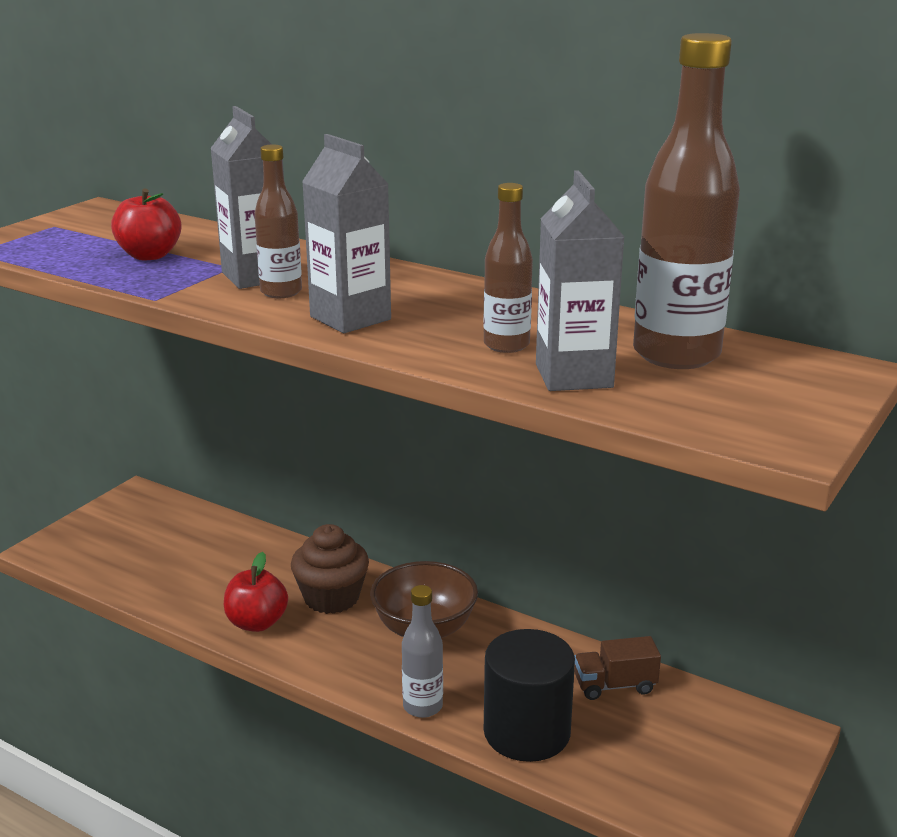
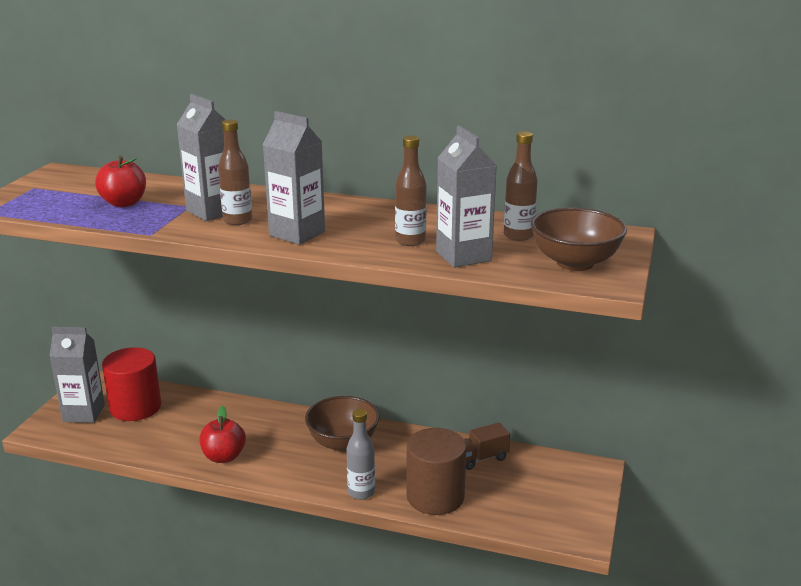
camera: 15 degrees left, 0 degrees up
brown cupcake [291,524,369,614] -> none
black cylinder [484,629,575,762] -> brown cylinder [406,428,466,515]
brown bottle [633,33,740,369] -> brown bottle [504,131,538,241], size x0.54
none -> grey carton [50,327,105,423]
none -> red cylinder [102,347,161,421]
none -> brown bowl [531,207,627,271]

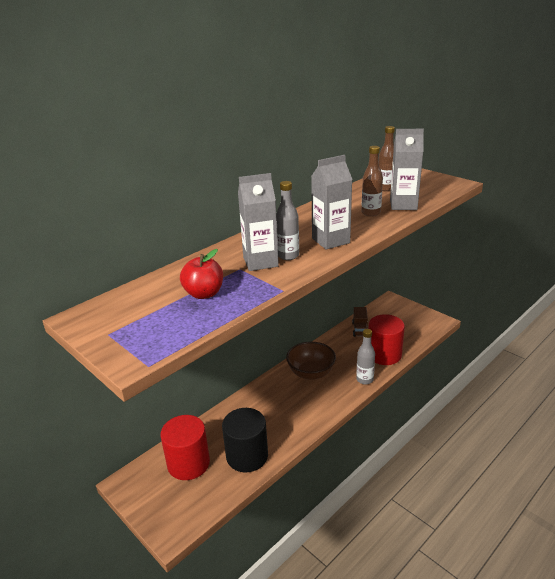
camera: 60 degrees left, 5 degrees up
grey carton [50,327,105,423] -> none
red apple [199,406,246,463] -> none
brown bottle [218,120,252,225] -> grey bottle [276,181,299,260]
brown cylinder [406,428,466,515] -> red cylinder [368,314,405,365]
brown bowl [531,207,627,271] -> none
none -> black cylinder [222,408,268,472]

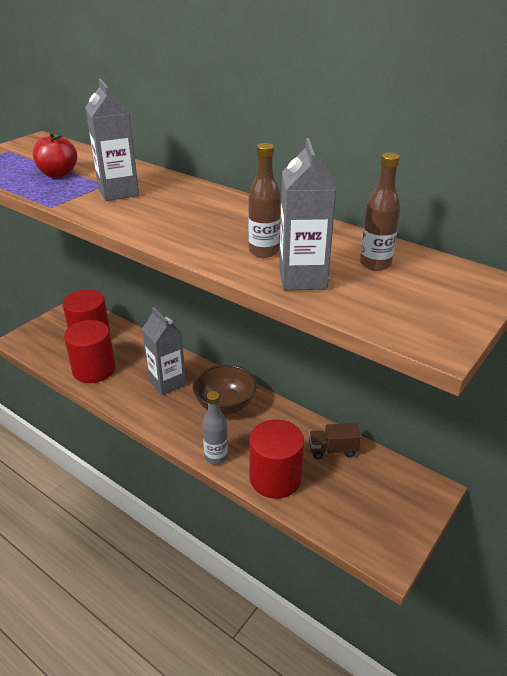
camera: 80 degrees right, 5 degrees up
black cylinder [222,408,268,472] -> red cylinder [64,320,116,383]
grey bottle [276,181,299,260] -> none
grey carton [311,155,353,250] -> grey carton moved to [142,307,186,395]

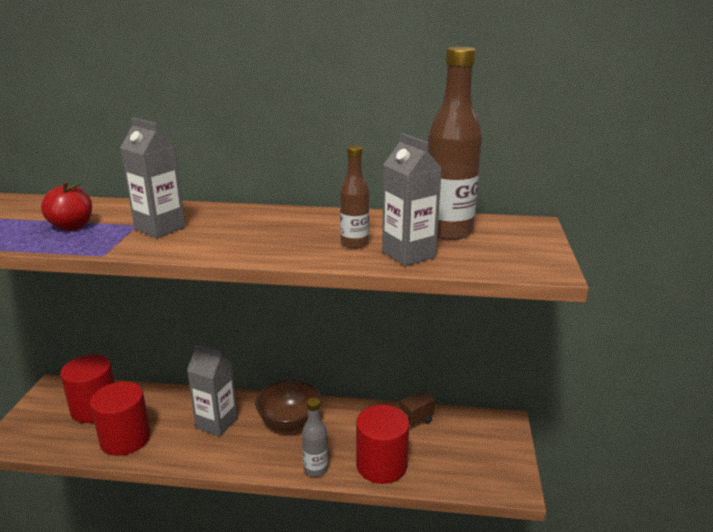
camera: 30 degrees left, 10 degrees down
brown bottle [360,153,401,271] -> brown bottle [428,46,482,240], size x1.85

